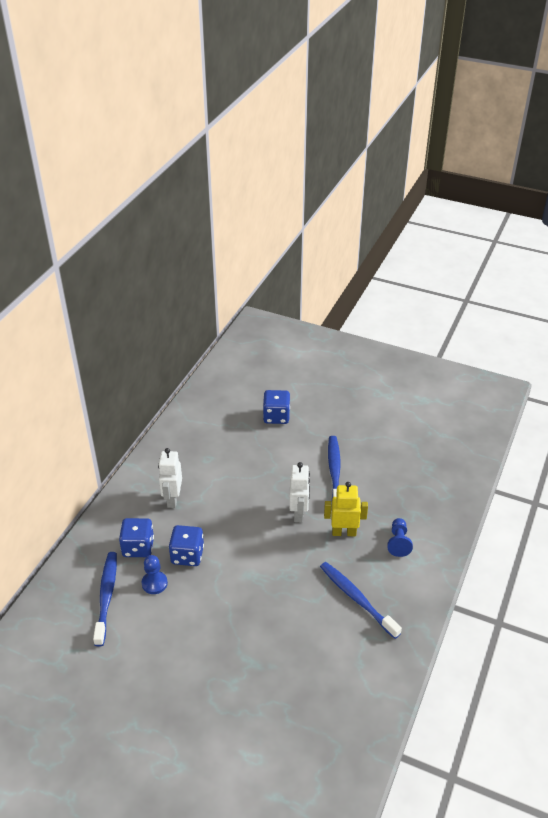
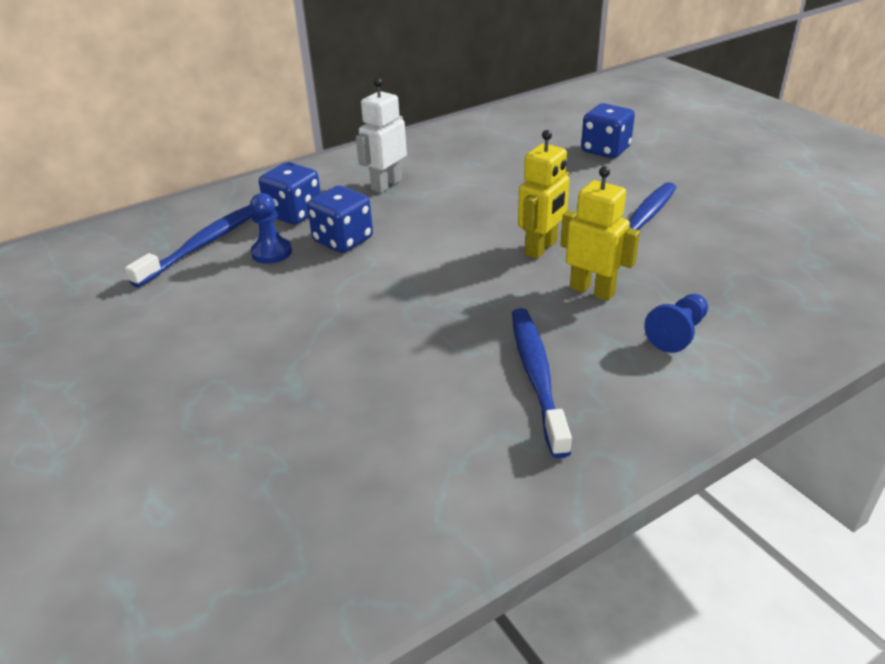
camera: 35 degrees right, 5 degrees down
white robot [289,462,310,522] -> yellow robot [518,130,569,259]

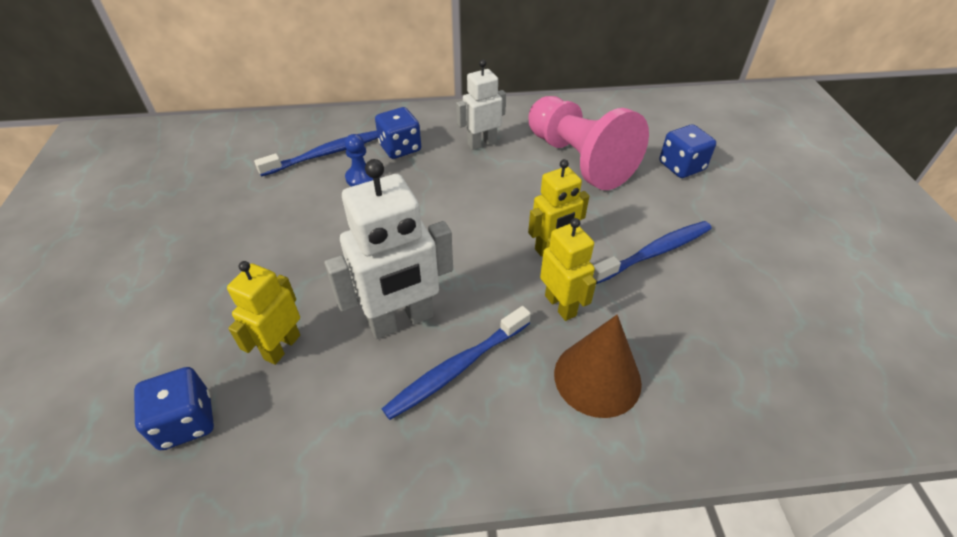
camera: 25 degrees right, 10 degrees up
blue dice [307,185,373,253] -> blue dice moved to [134,367,214,450]
blue toothbrush [512,308,572,458] -> blue toothbrush turned 150 degrees counterclockwise [382,306,531,420]
blue pawn [644,294,708,353] -> brown cone [554,315,642,418]
none -> yellow robot [227,261,300,365]
none -> white robot [324,159,453,339]
none -> pink pawn [528,96,649,190]

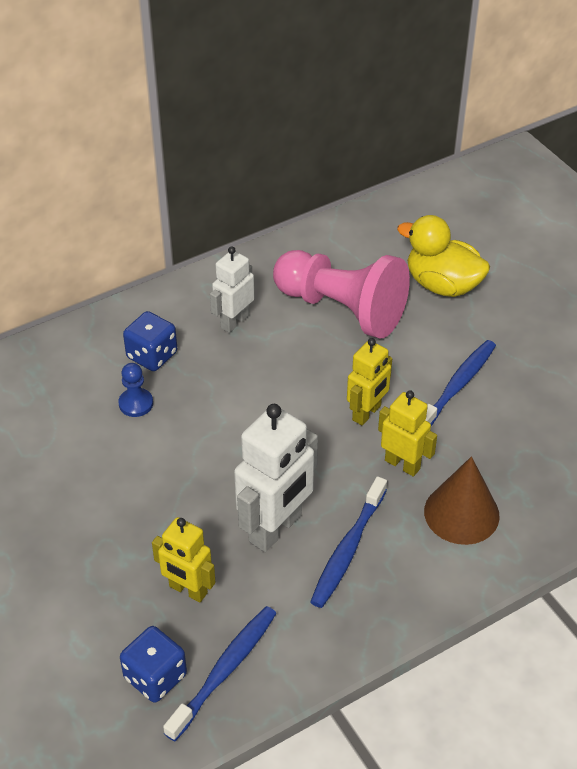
camera: 25 degrees left, 0 degrees up
yellow robot [227,261,300,365] -> yellow robot turned 60 degrees counterclockwise [152,517,216,602]
blue toothbrush [254,131,378,177] -> blue toothbrush moved to [163,606,277,742]
blue dice [659,124,716,178] -> yellow duck [397,215,490,297]

